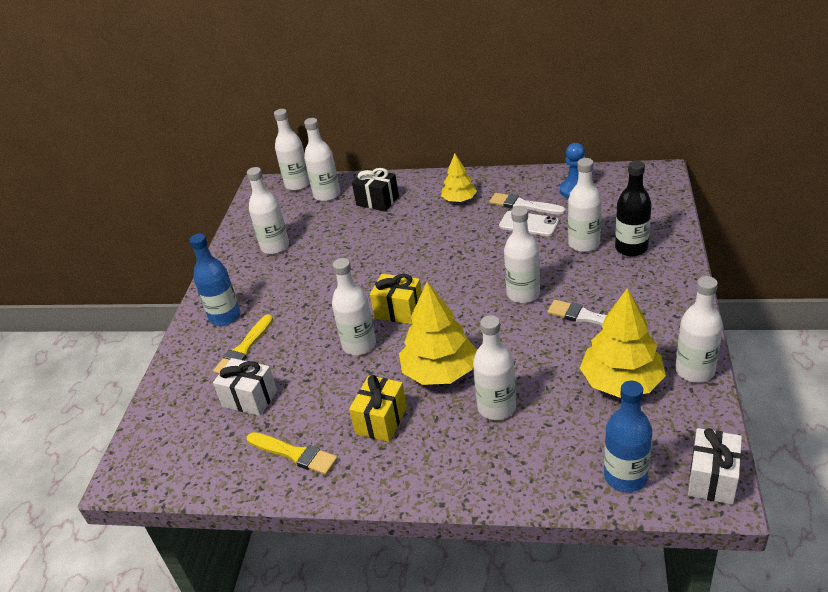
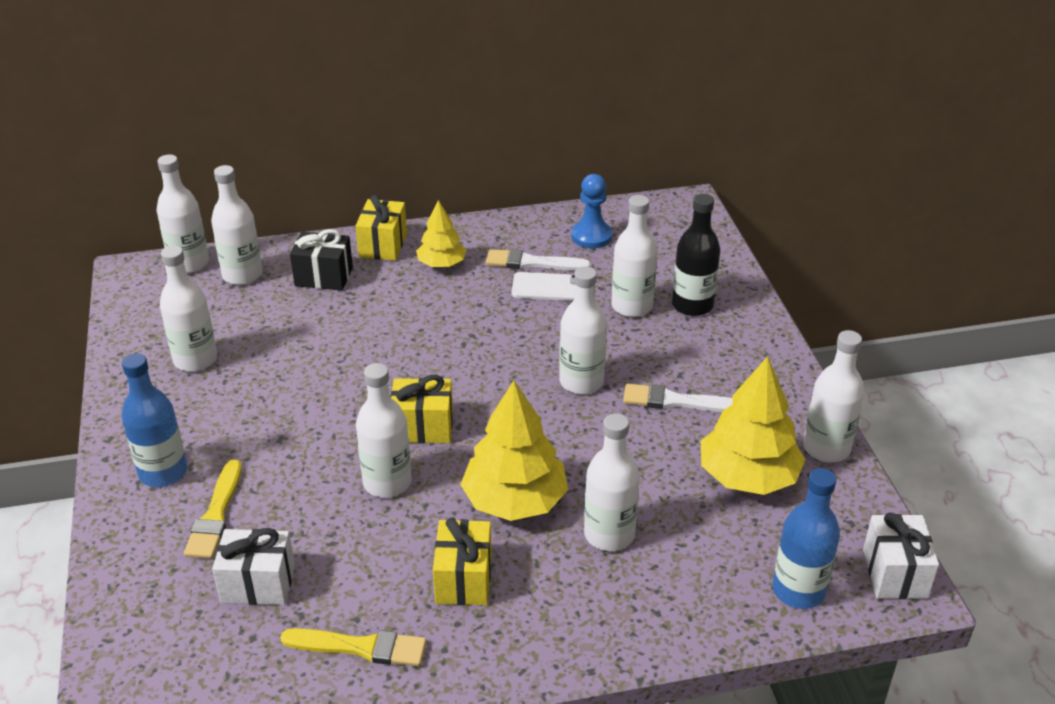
camera: 25 degrees left, 0 degrees up
none -> yellow gift [355,195,407,261]

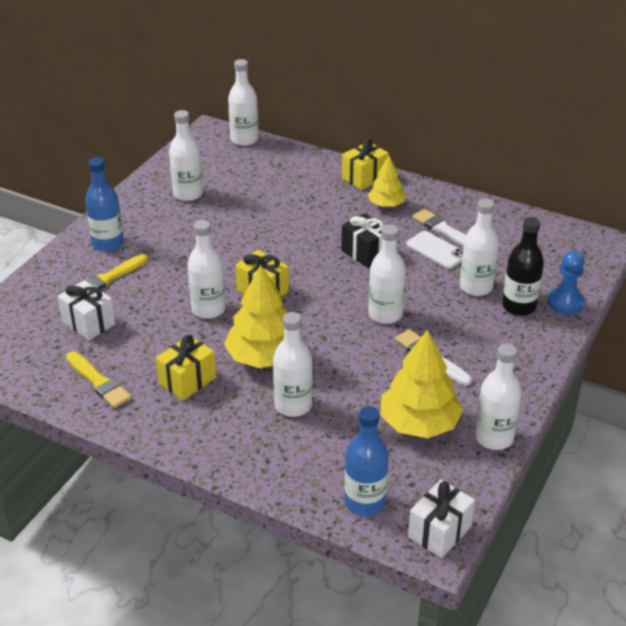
camera: 40 degrees right, 0 degrees up
white bottle [211,165,262,285] -> none
black gift [290,229,353,291] -> black gift moved to [341,213,385,268]
blue pawn [571,174,612,248] -> blue pawn moved to [547,250,585,315]

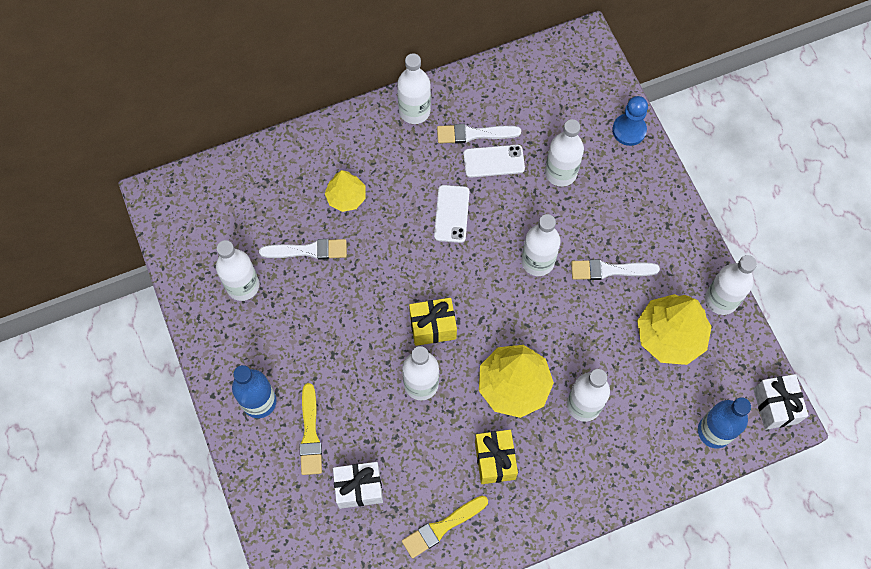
camera: 50 degrees left, 30 degrees up
yellow brush [66,351,132,408] -> yellow brush turned 150 degrees clockwise [402,495,488,558]
white bottle [228,59,258,146] -> white bottle moved to [397,53,431,124]
black gift [341,213,385,268] -> white phone [434,185,470,243]
yellow gift [342,139,389,190] -> none
yellow tree [367,156,406,207] -> yellow tree moved to [325,170,366,212]
black bottle [502,217,544,316] -> none
none -> white brush [259,239,347,260]

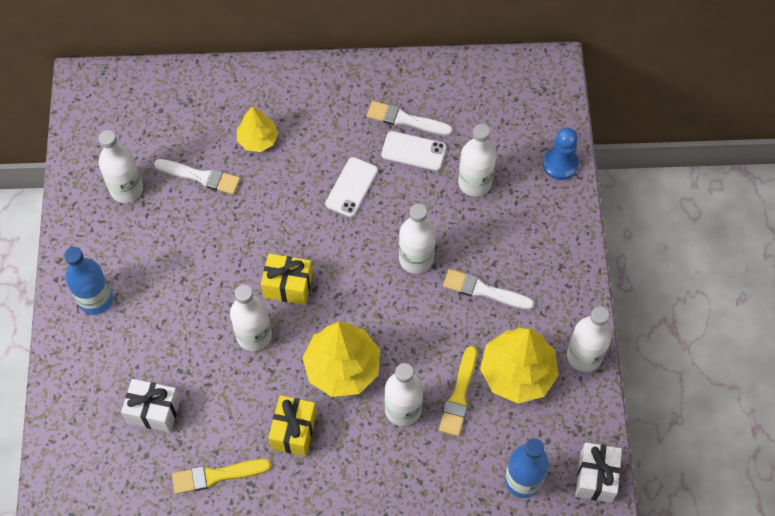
camera: 20 degrees right, 5 degrees down
yellow brush [300,383,322,475] -> yellow brush moved to [439,346,477,436]
white bottle [397,53,431,124] -> none

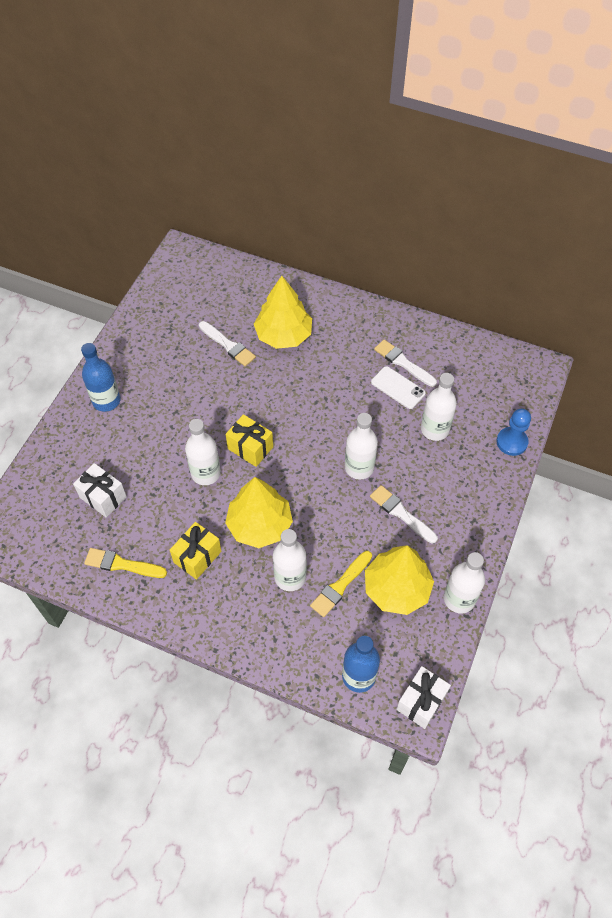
camera: 25 degrees right, 5 degrees down
white bottle [99,130,143,203] -> none
yellow tree [237,106,278,152] -> yellow tree [254,276,312,349], size x1.70
white phone [325,157,378,217] -> none

